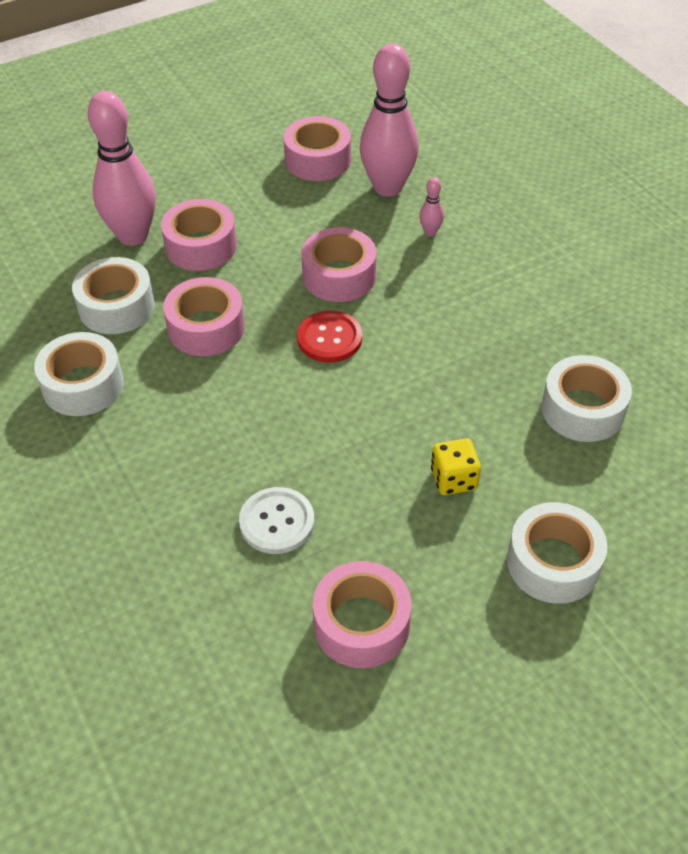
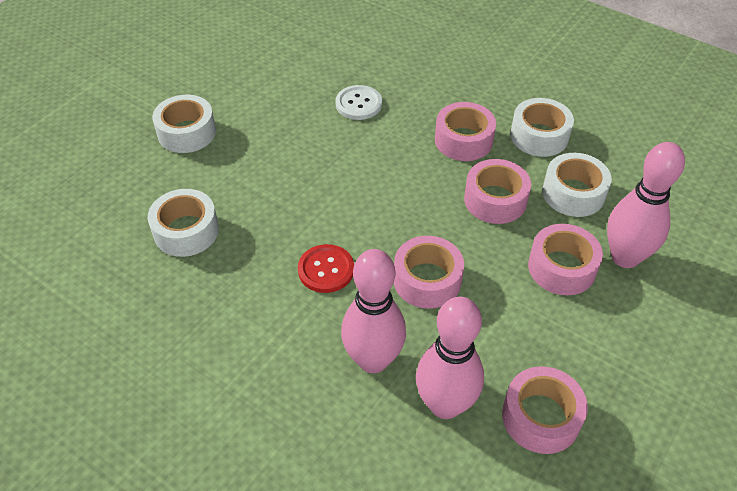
camera: 155 degrees right, 0 degrees up
red button [297,311,362,362] -> red button moved to [298,244,354,293]
pink tape [313,561,411,668] -> pink tape moved to [435,102,496,161]
pink bowling pin [419,177,444,236] -> pink bowling pin [341,249,406,373], size x2.47
yellow dice [431,438,481,495] -> none

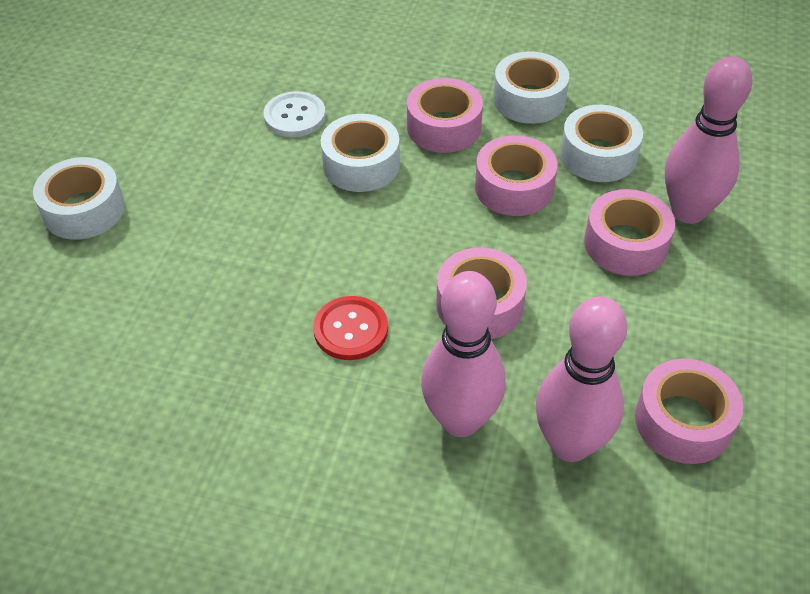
camera: 20 degrees left, 0 degrees up
white tape [148,189,219,257] -> white tape moved to [321,114,400,192]

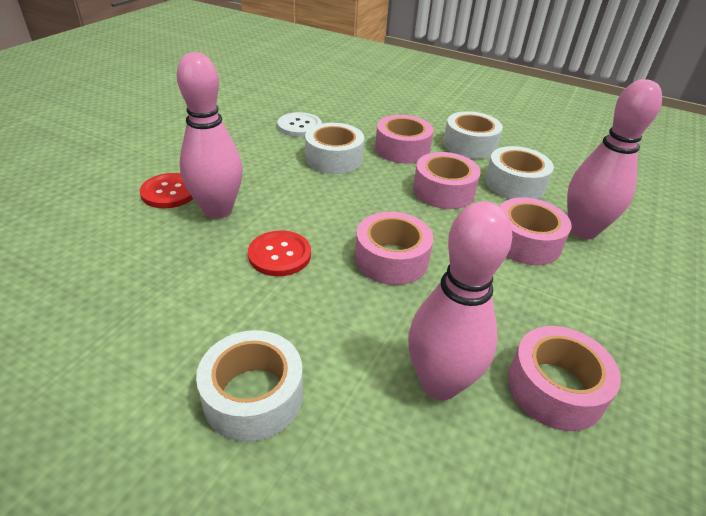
camera: 10 degrees right, 10 degrees down
white tape [33,157,125,240] -> white tape moved to [196,330,303,442]
pink bowling pin [421,271,506,437] -> pink bowling pin moved to [177,52,243,219]
none -> red button [140,173,193,208]

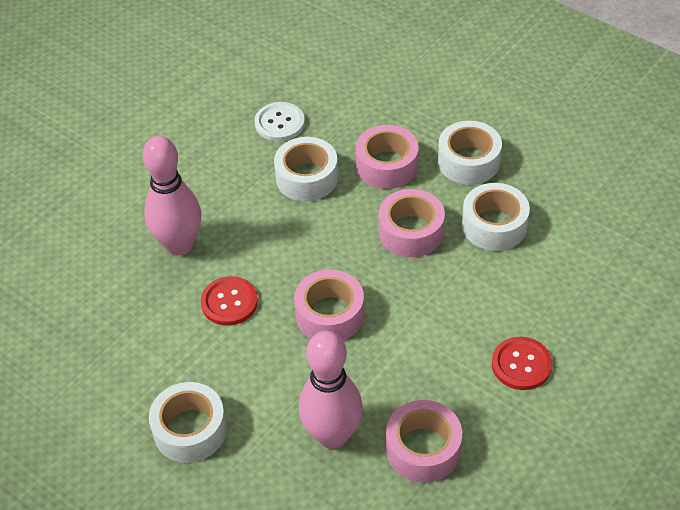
camera: 15 degrees right, 10 degrees up
red button [140,173,193,208] -> red button moved to [492,337,552,390]
pink tape [500,197,572,265] -> none
pink bowling pin [567,79,662,239] -> none

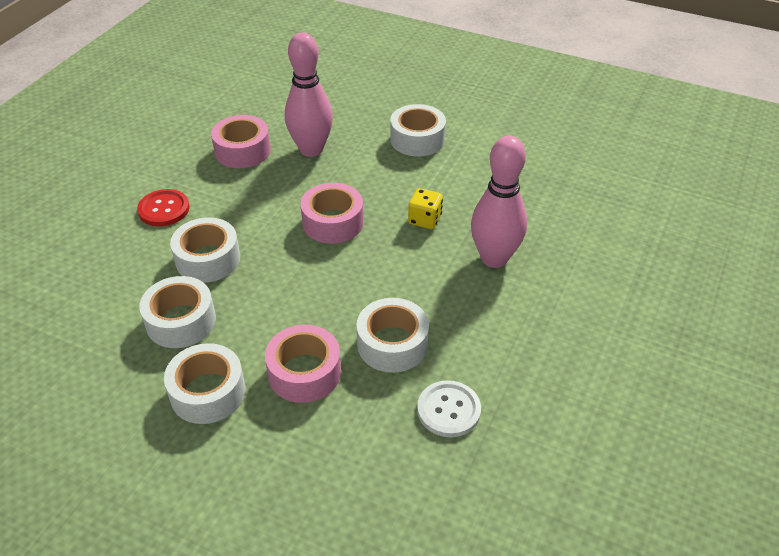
camera: 165 degrees right, 5 degrees down
red button [201,276,258,326] -> yellow dice [408,188,443,229]
pink tape [378,189,445,257] -> none
none -> white tape [170,217,240,283]

